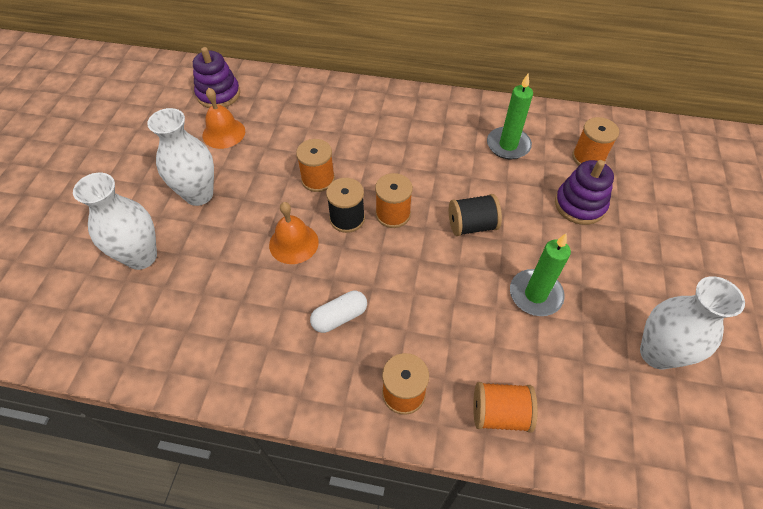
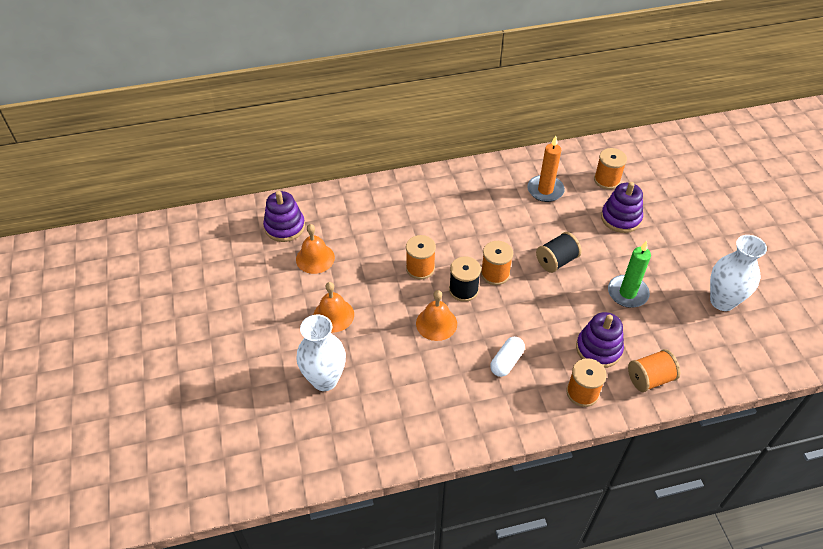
camera: 25 degrees left, 5 degrees down
white vase [147,108,214,206] -> orange bell [313,282,354,333]
green candle [487,74,533,159] -> orange candle [527,136,565,202]
none -> purple stacking toy [576,312,624,368]

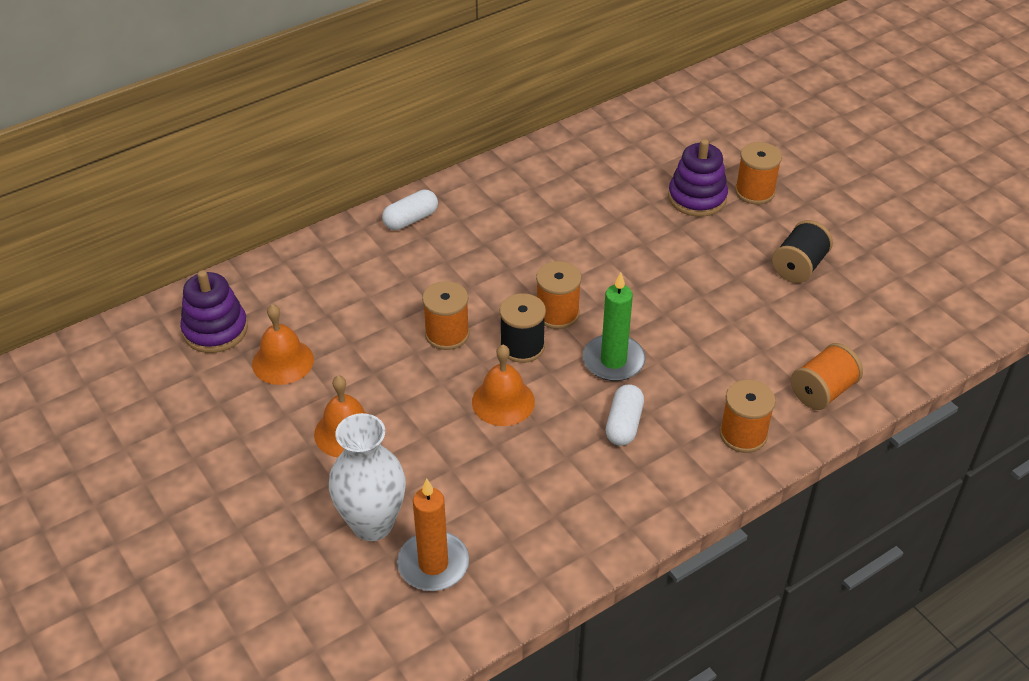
camera: 20 degrees left, 5 degrees down
orange candle [527,136,565,202] -> orange candle moved to [397,479,469,591]
black spool [536,232,582,273] -> black spool moved to [772,220,833,283]
purple stacking toy [576,312,624,368] -> none
orange spool [594,148,627,189] -> orange spool moved to [735,142,782,205]
green candle [608,241,651,308] -> green candle moved to [583,272,645,381]
white vase [710,235,767,311] -> none
none -> white capsule [382,189,438,230]

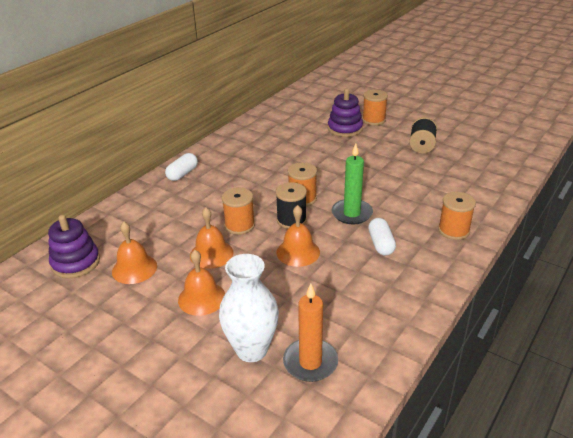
camera: 20 degrees left, 10 degrees down
orange spool [791,343,863,410] -> none
none -> orange bell [190,207,233,269]

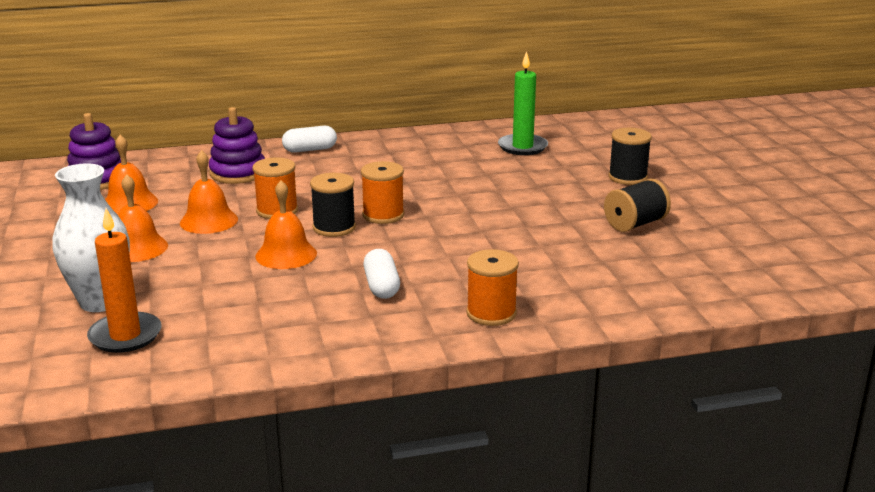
camera: 40 degrees right, 10 degrees down
purple stacking toy [328,89,363,137] -> purple stacking toy moved to [209,107,265,184]
green candle [332,144,373,225] -> green candle moved to [498,51,548,155]
orange spool [362,90,388,125] -> black spool [609,128,652,185]
white capsule [368,218,396,256] -> white capsule turned 45 degrees counterclockwise [363,249,400,299]

